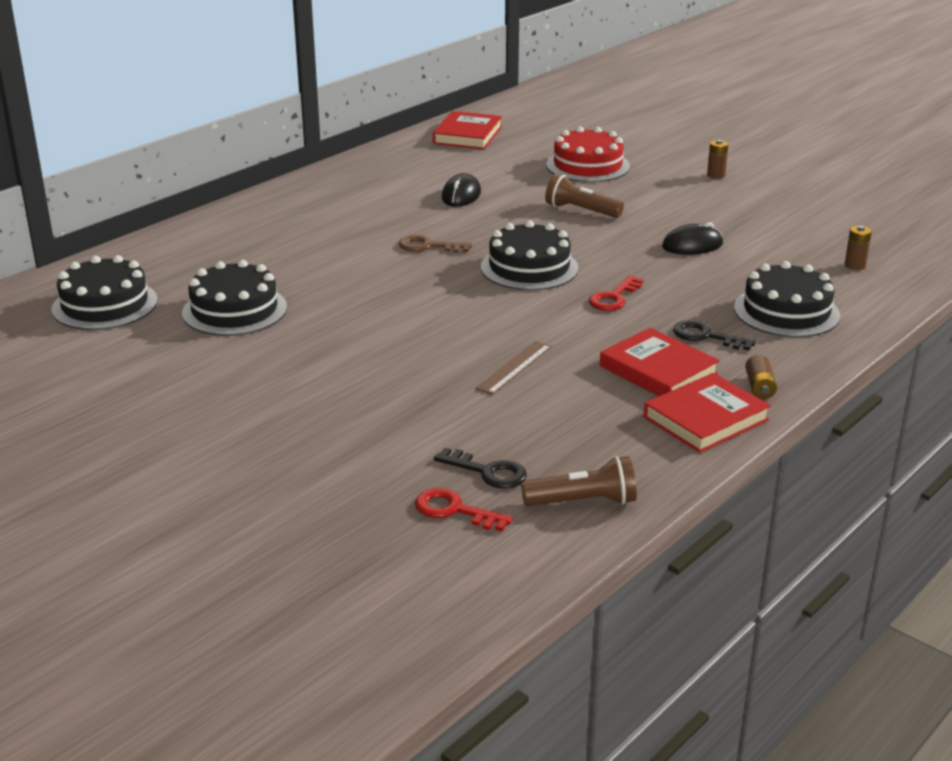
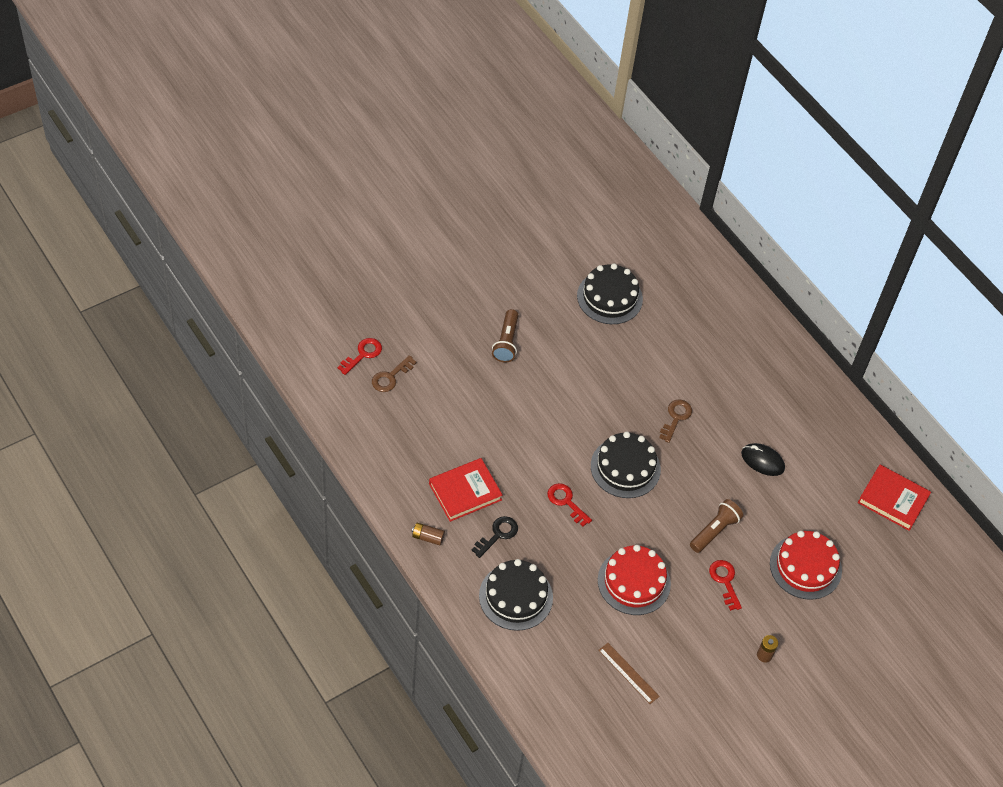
camera: 100 degrees right, 25 degrees up
black cake [51,255,158,330] -> none
black key [434,448,527,489] -> brown key [372,355,417,392]
brown ruler [476,341,551,395] -> brown ruler moved to [598,643,660,704]
brown flashlight [521,456,637,506] -> brown flashlight moved to [492,309,519,363]
red book [644,373,771,453] -> none
black mouse [662,222,723,255] -> red cake [598,545,671,615]
brown battery [845,226,872,270] -> none
none -> red key [709,560,742,611]

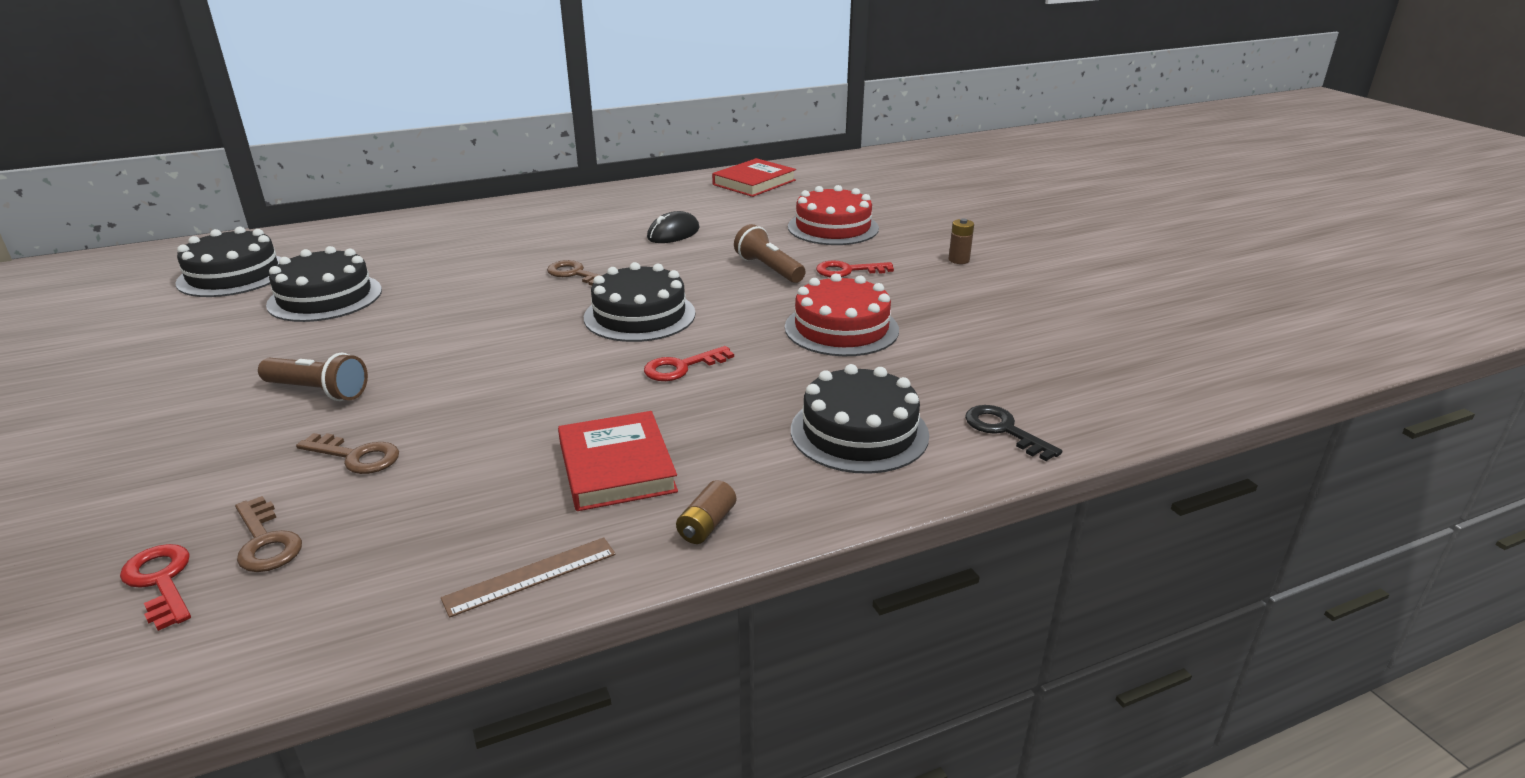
camera: 75 degrees left, 25 degrees down
black key [472,516,518,558] -> black key moved to [965,405,1062,461]
brown ruler [598,643,660,704] -> brown ruler moved to [441,537,616,618]
none -> black cake [175,227,281,297]
none -> brown key [296,433,399,474]

